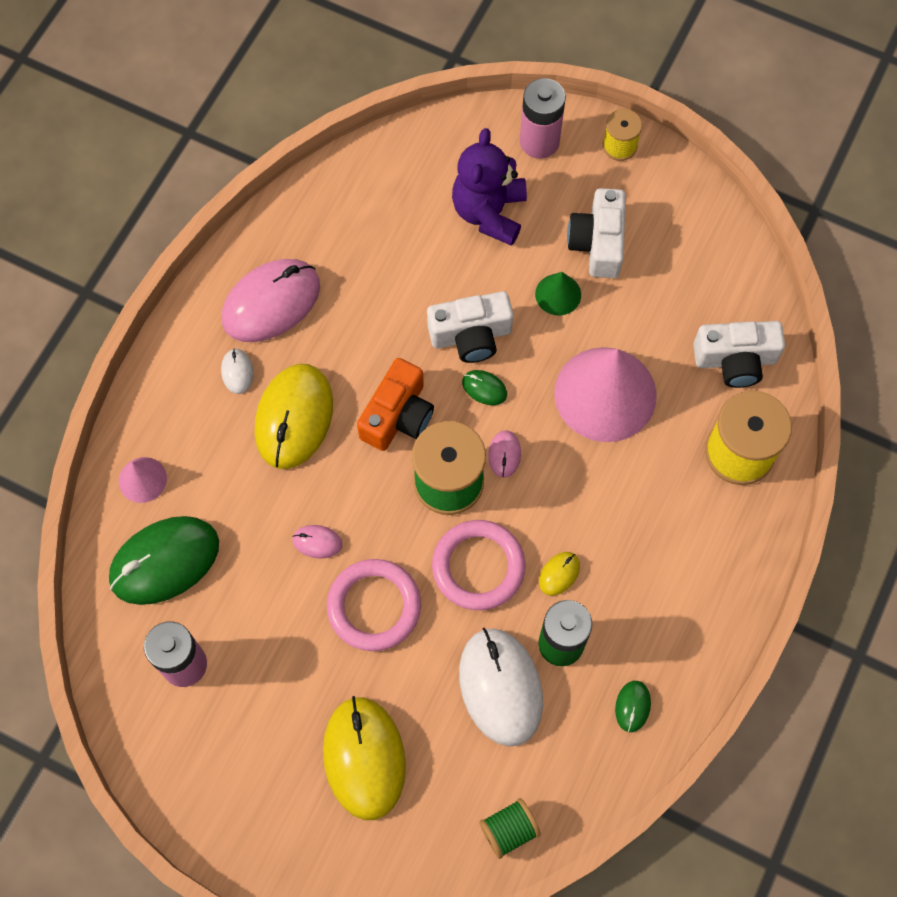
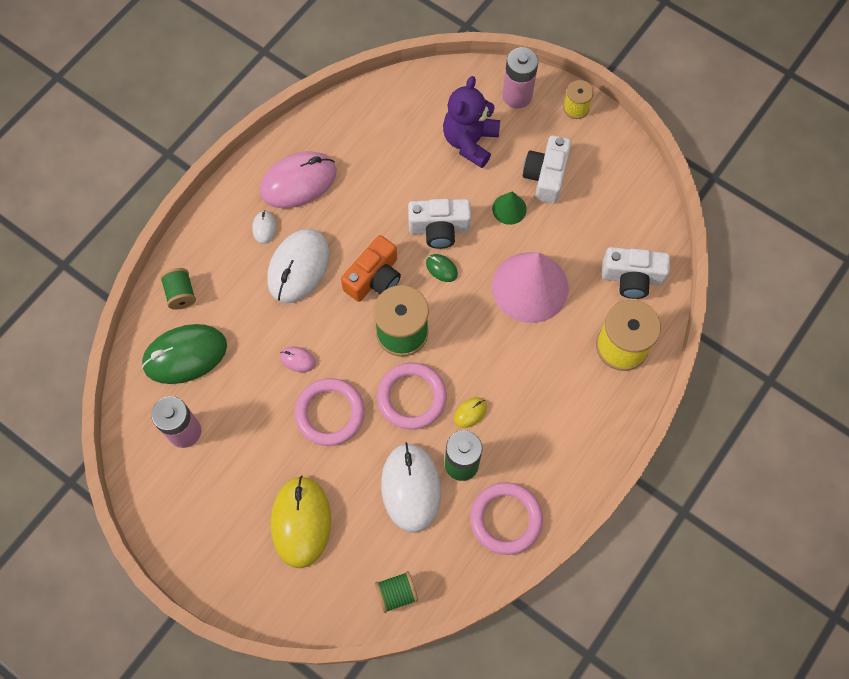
camera: 10 degrees right, 0 degrees up
pink cone [119,457,167,503] -> green spool [160,268,196,310]
yellow mouse [255,364,333,469] -> white mouse [267,229,330,303]
pink mouse [488,430,521,478] -> none
green mouse [615,681,651,732] -> pink ring [470,482,543,555]

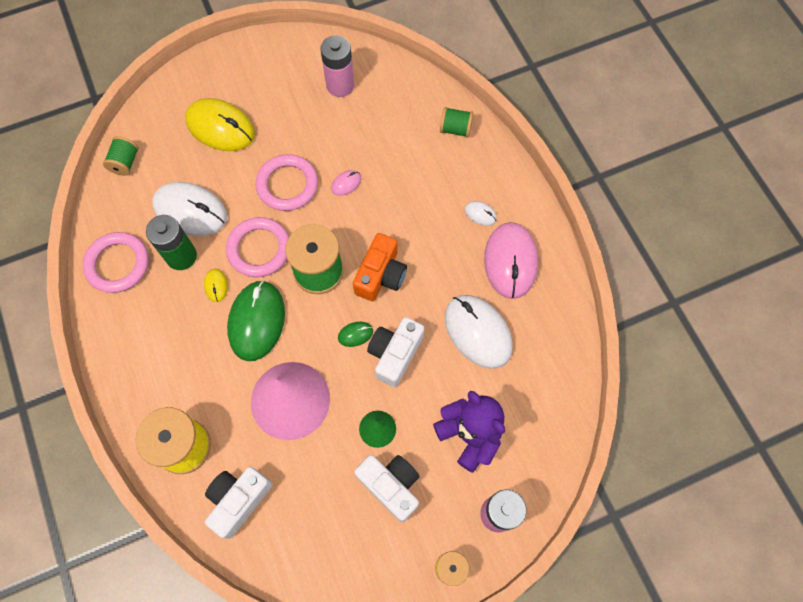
camera: 120 degrees right, 0 degrees up
green mouse [142,324,227,384] -> green mouse moved to [227,280,285,361]
white mouse [267,229,330,303] -> white mouse moved to [445,295,513,369]
orange camera [341,235,401,302] -> orange camera turned 135 degrees counterclockwise [353,233,407,302]

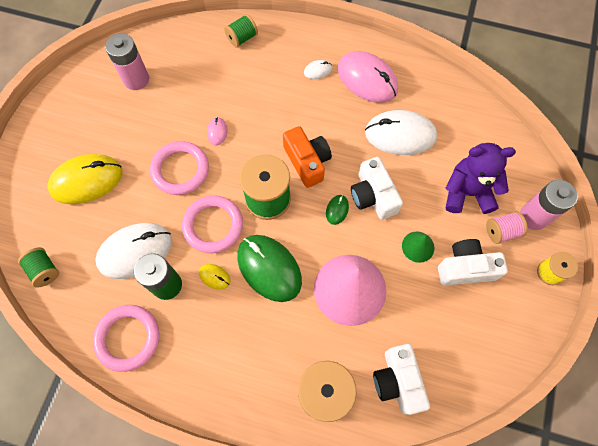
camera: 50 degrees left, 0 degrees up
none -> pink spool [486,211,528,244]

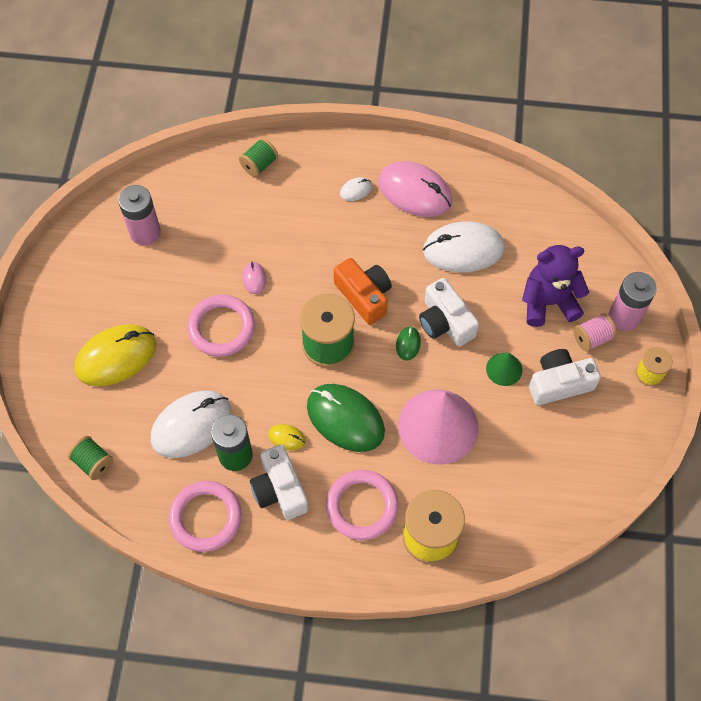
camera: 10 degrees left, 5 degrees down
pink ring [182,195,243,253] -> pink ring moved to [326,470,399,540]
white camera [373,344,430,415] -> white camera moved to [250,444,308,520]

